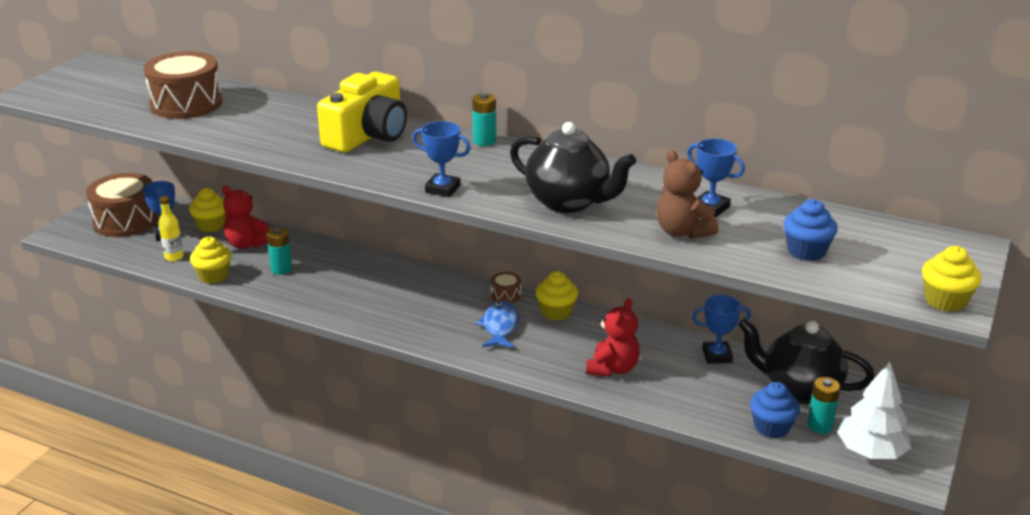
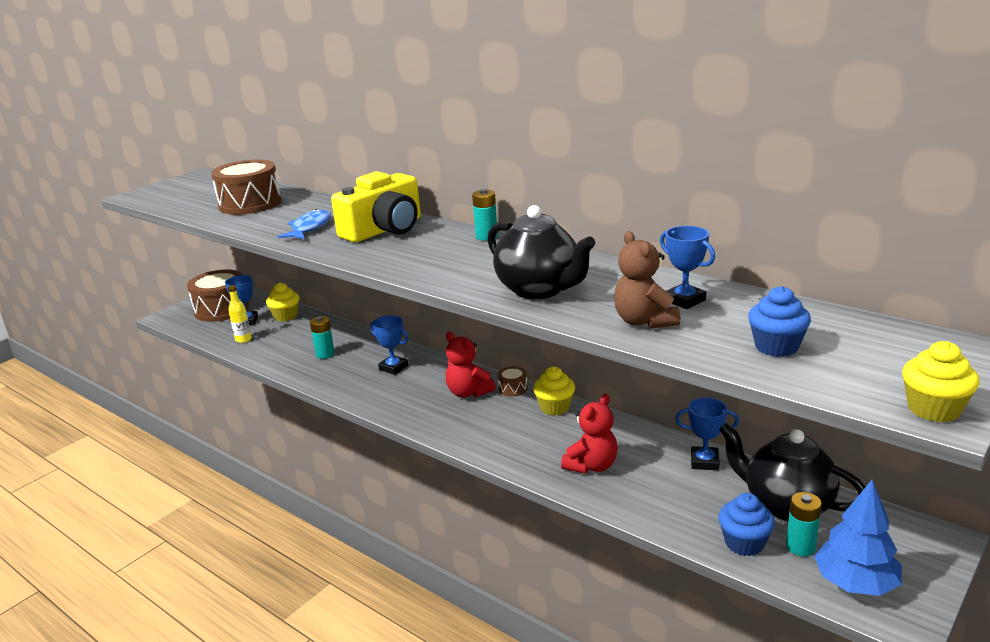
camera: 15 degrees right, 5 degrees down
yellow cupcake [190,237,232,284] -> none
red teddy bear [222,186,270,249] -> red teddy bear moved to [446,332,496,397]
blue trophy [412,121,471,197] -> blue trophy moved to [370,315,408,375]
blue fish [476,301,519,348] -> blue fish moved to [278,209,331,239]
white tree [837,362,911,459] -> blue tree [814,480,902,596]

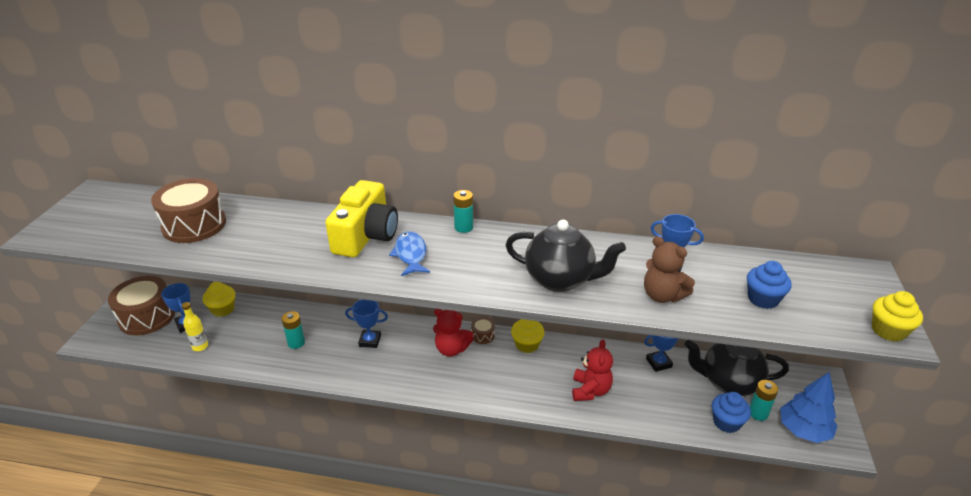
camera: 30 degrees left, 10 degrees up
blue fish [278,209,331,239] -> blue fish moved to [389,231,430,276]

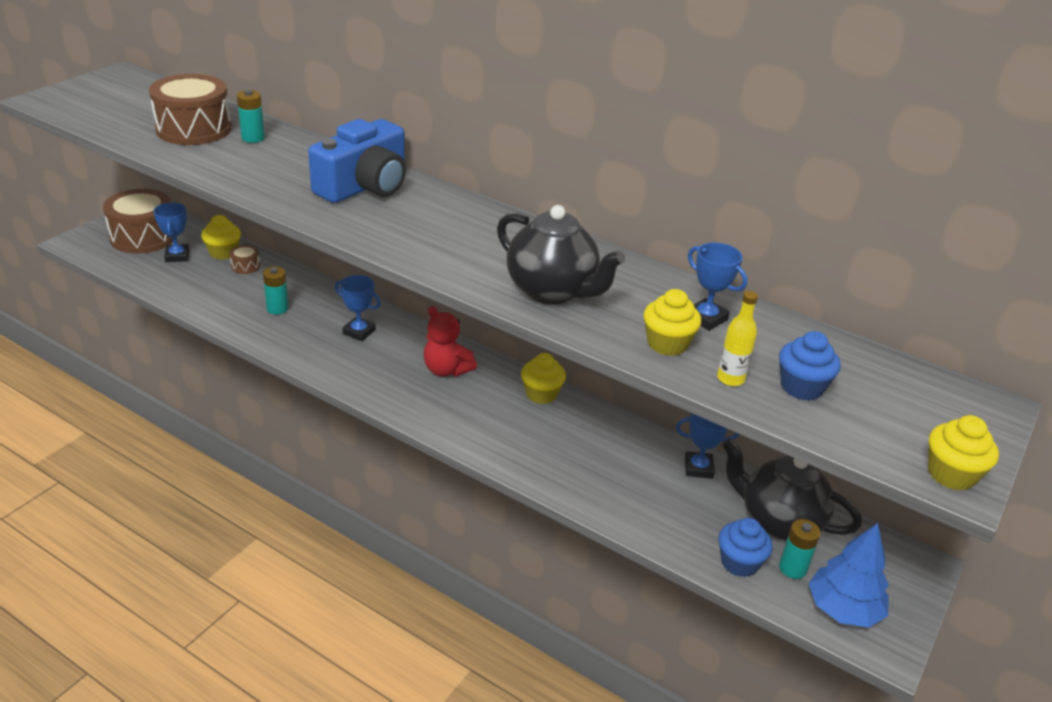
camera: 20 degrees right, 0 degrees up
yellow bottle [182,302,208,351] -> yellow bottle moved to [717,291,758,386]
yellow camera [326,180,398,257] -> blue camera [308,119,406,203]
blue fish [389,231,430,276] -> none
turquoise battery [453,190,473,233] -> turquoise battery moved to [237,89,265,143]
brown drum [471,317,495,344] -> brown drum moved to [229,245,260,274]
red teddy bear [572,339,613,401] -> none
brown teddy bear [644,236,695,303] -> yellow cupcake [644,289,701,356]

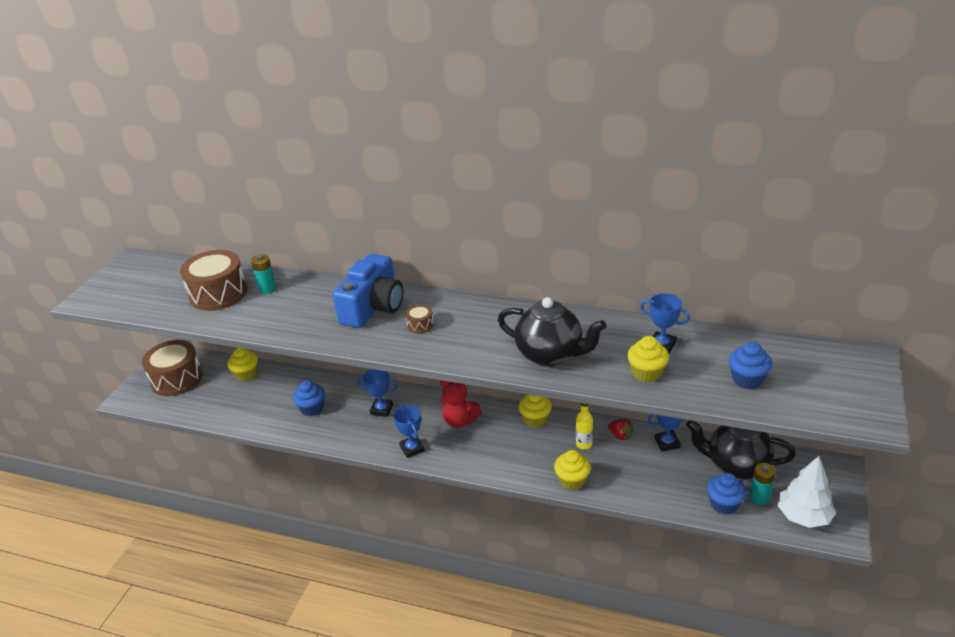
camera: 10 degrees left, 0 degrees up
blue trophy [154,203,190,262] -> blue trophy moved to [393,405,425,458]
brown drum [229,245,260,274] -> brown drum moved to [405,304,434,333]
turquoise battery [263,267,289,315] -> blue cupcake [293,380,325,416]
yellow bottle [717,291,758,386] -> yellow bottle moved to [576,403,593,449]
blue tree [809,523,889,628] -> white tree [778,456,836,528]
yellow cupcake [928,415,999,490] -> yellow cupcake moved to [554,450,591,490]
none -> red strawberry [608,418,634,440]

